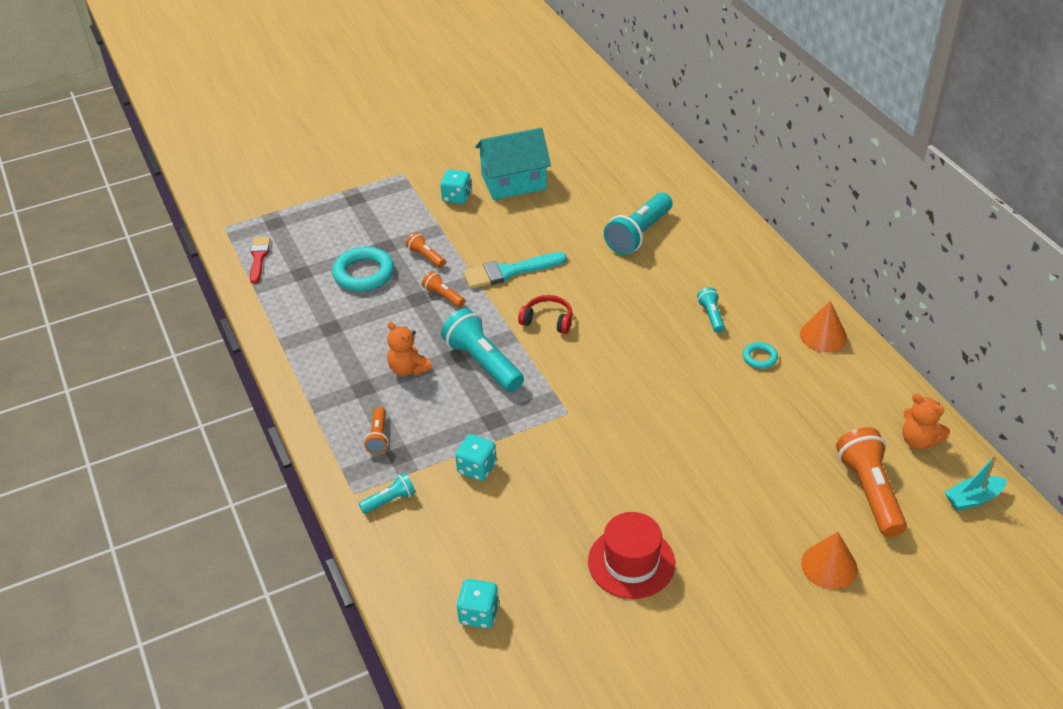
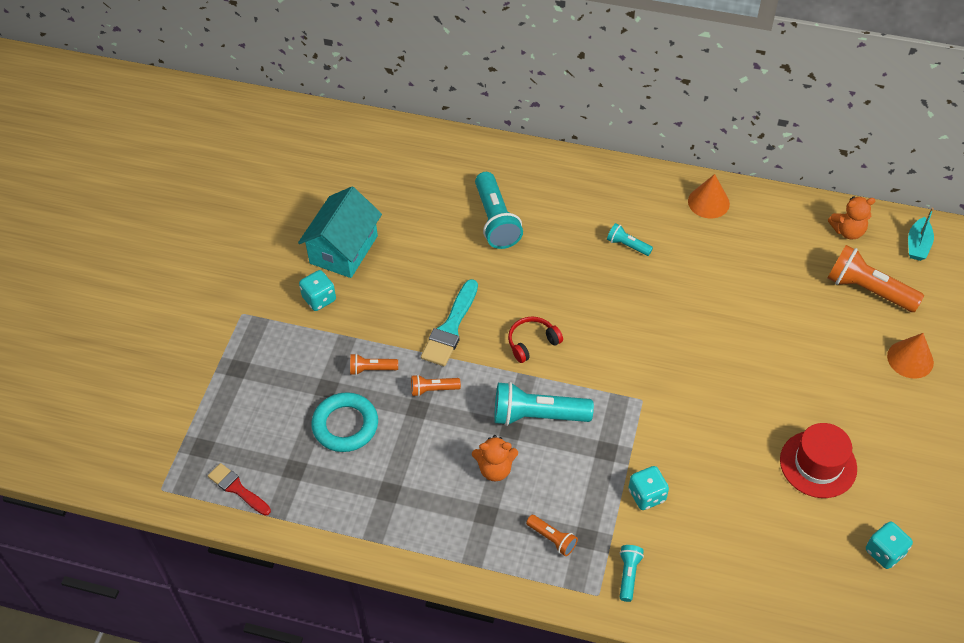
camera: 50 degrees left, 10 degrees up
turquoise dice [456,579,499,629] -> turquoise dice moved to [866,522,913,569]
turquoise ring [743,342,778,369] -> none

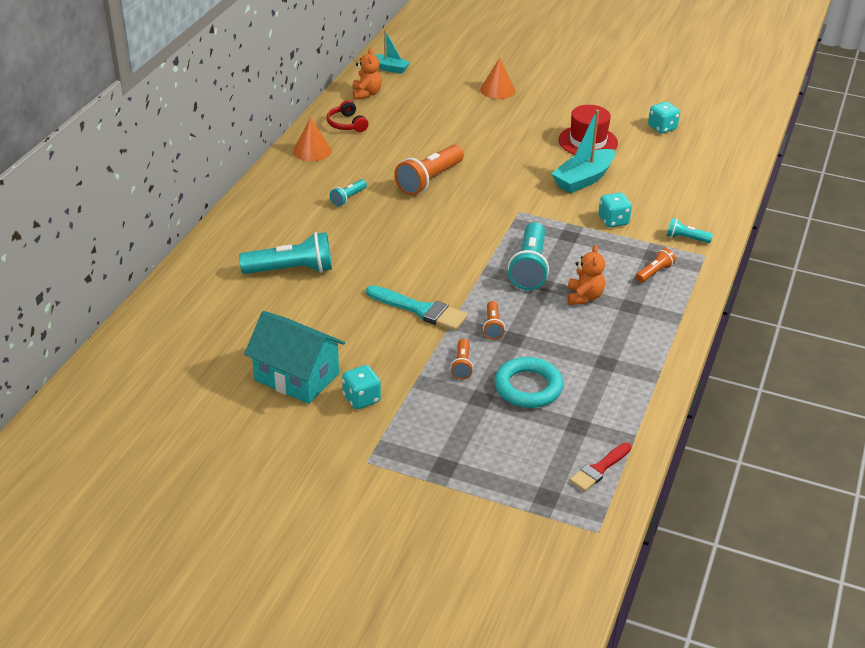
camera: 85 degrees left, 15 degrees down
red headphones [508,316,563,363] -> red headphones moved to [327,100,368,132]
orange flashlight [828,245,924,312] -> orange flashlight moved to [394,145,464,195]
none -> turquoise boat [551,110,615,193]

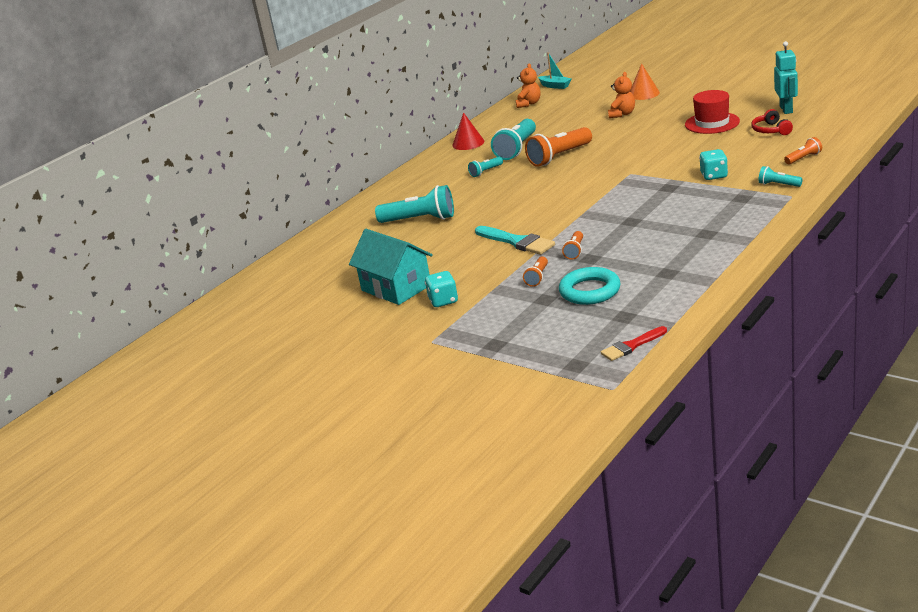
camera: 20 degrees right, 10 degrees down
orange cone [293,117,331,161] -> red cone [452,112,484,150]
red headphones [327,100,368,132] -> red headphones moved to [751,109,793,135]
turquoise flashlight [508,222,549,290] -> turquoise flashlight moved to [491,119,536,160]
turquoise boat [551,110,615,193] -> none
orange teddy bear [568,245,605,305] -> orange teddy bear moved to [608,72,635,118]
orange flashlight [636,248,676,283] -> orange flashlight moved to [784,137,822,164]
turquoise dice [648,102,680,134] -> turquoise robot [774,41,798,114]

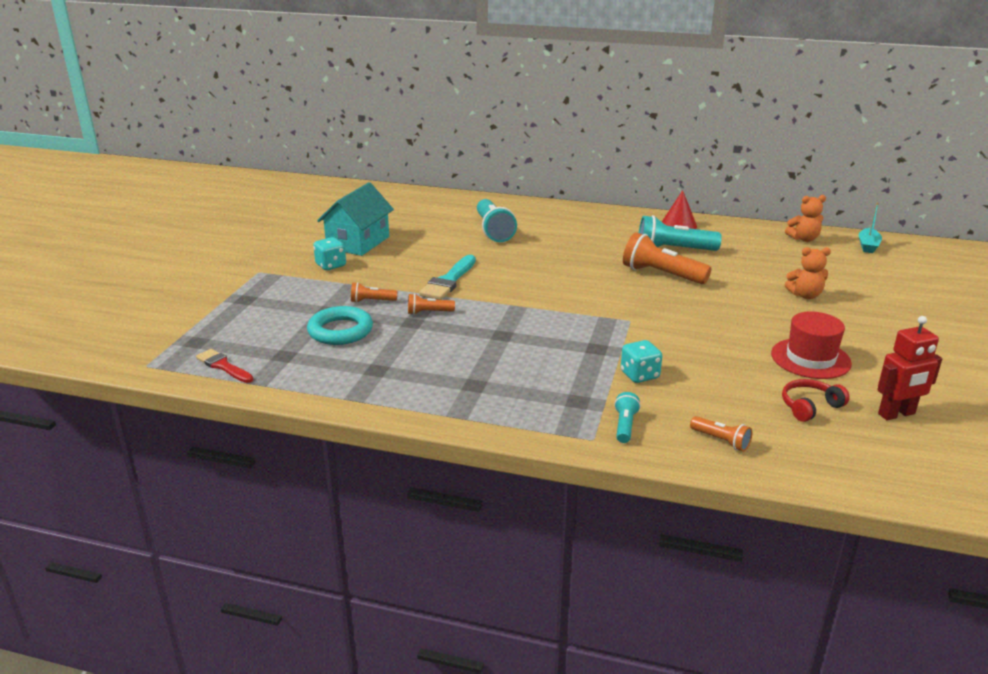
camera: 65 degrees right, 0 degrees up
turquoise flashlight [468,157,503,177] -> none
orange cone [630,63,660,100] -> none
turquoise robot [774,41,798,114] -> red robot [877,316,942,420]

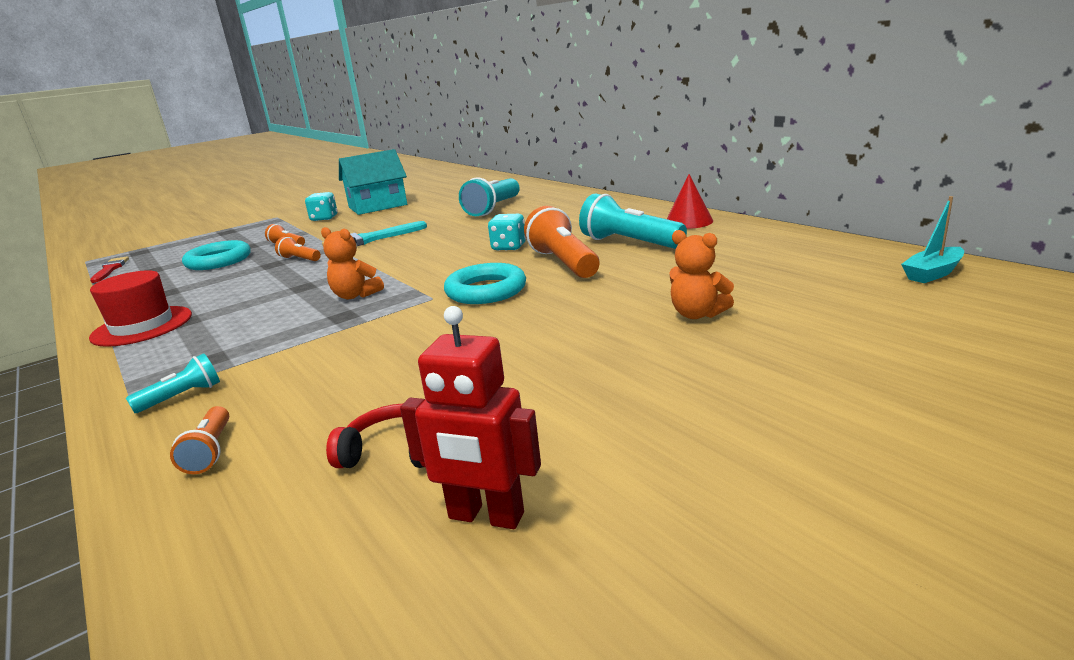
camera: 40 degrees right, 5 degrees down
turquoise dice [621,340,662,383] -> turquoise dice moved to [488,214,526,251]
red hat [771,311,852,379] -> red hat moved to [89,271,192,347]
orange teddy bear [785,195,826,242] -> orange teddy bear moved to [321,227,384,299]
none -> turquoise ring [444,263,526,304]

